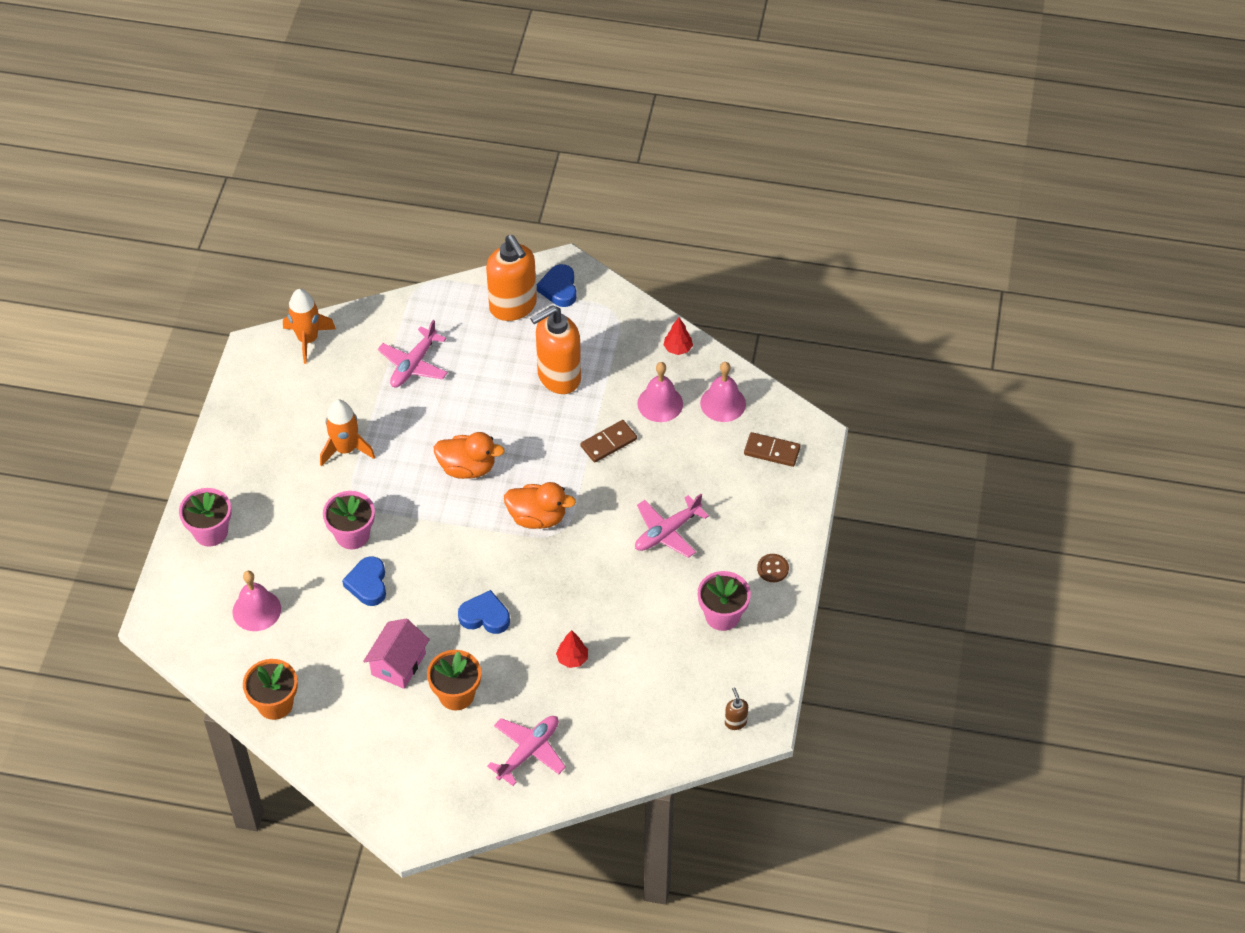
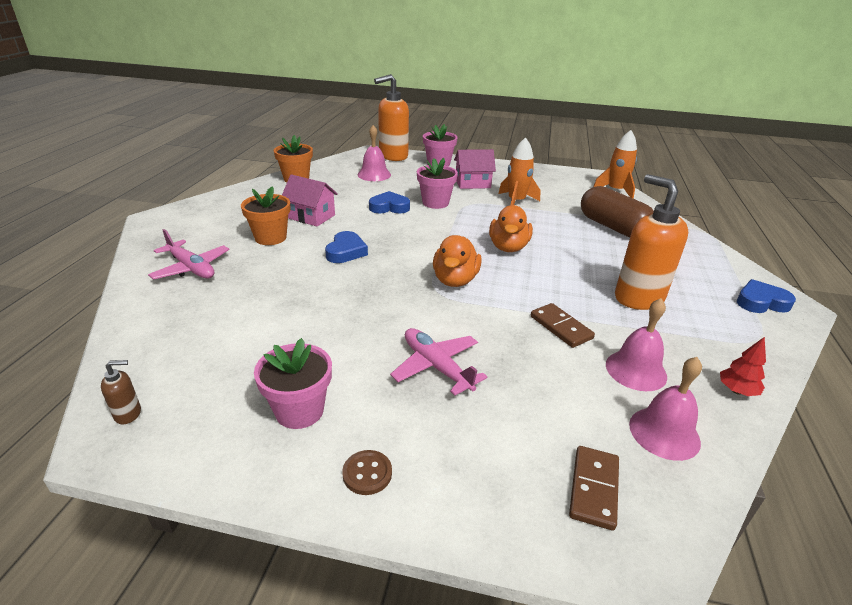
camera: 90 degrees right, 20 degrees down
pink plane [378,320,448,387] -> brown capsule [581,186,654,237]
orange soap dispenser [486,235,537,321] -> orange soap dispenser moved to [374,74,409,161]
red tree [556,630,588,668] -> none
none -> pink house [454,149,496,189]

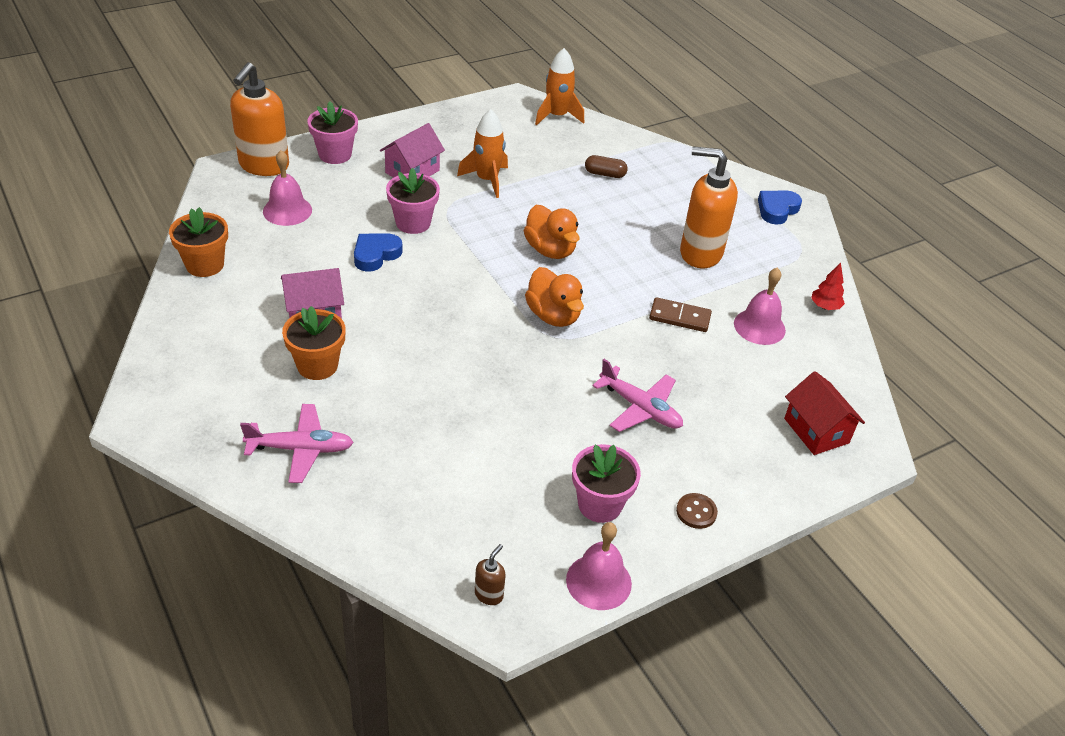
camera: 45 degrees left, 10 degrees up
blue heart [325,231,368,263] -> none
pink plane [390,328,487,396] -> pink plane turned 150 degrees counterclockwise [592,359,683,432]
brown domino [569,446,619,531] -> red house [784,371,865,455]
brown capsule [581,186,654,237] -> brown capsule [585,155,628,178], size x0.47
pink bell [629,357,702,461] -> pink bell moved to [566,522,632,610]

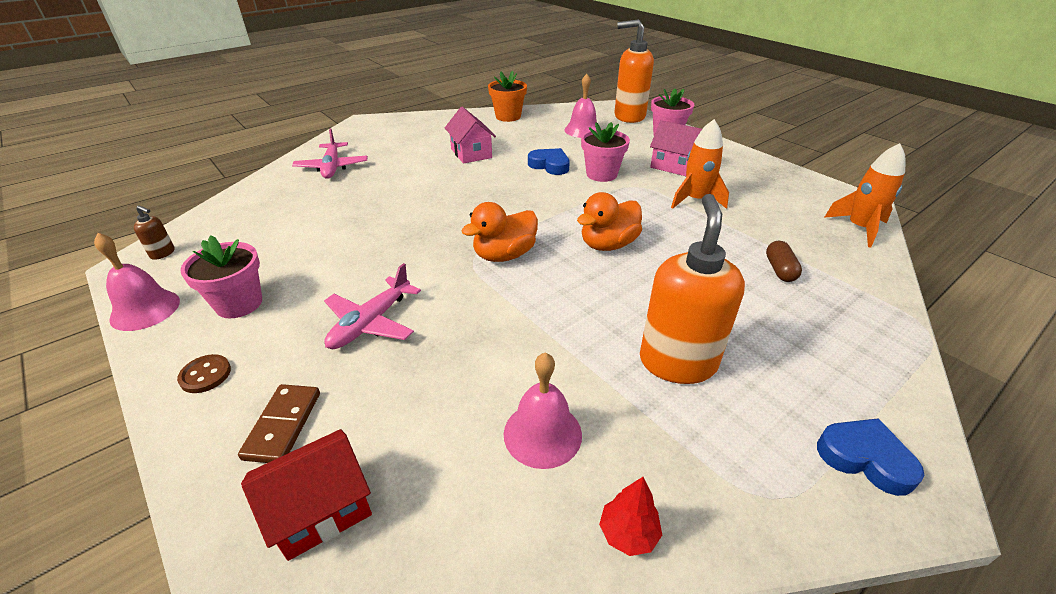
camera: 85 degrees right, 5 degrees down
orange flower pot [282,306,346,380] -> none
brown domino [649,297,712,332] -> brown domino moved to [238,384,320,463]

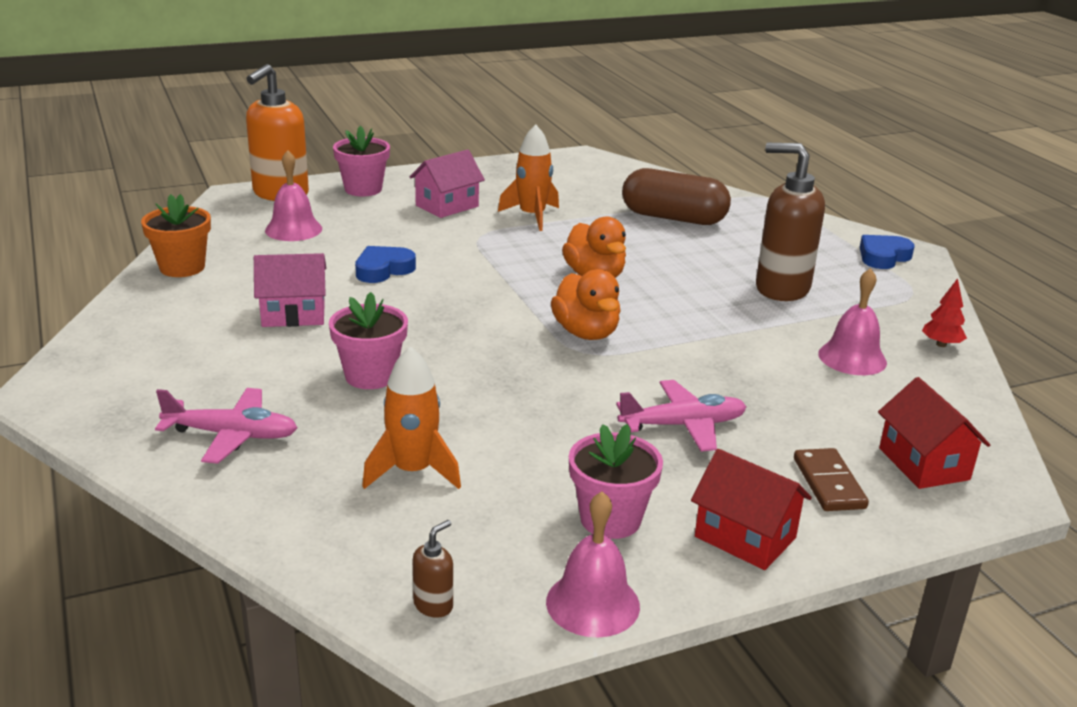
camera: 75 degrees left, 10 degrees down
brown button [177,354,231,393] -> red house [691,449,812,570]
brown domino [238,384,320,463] -> brown domino turned 60 degrees clockwise [794,448,869,511]
pink plane [324,263,421,349] -> pink plane turned 60 degrees counterclockwise [616,380,746,452]
pink flower pot [581,122,630,182] -> pink flower pot moved to [329,292,408,389]
orange soap dispenser [640,194,745,384] -> brown soap dispenser [756,143,825,301]
brown capsule [766,241,802,282] -> brown capsule [622,168,731,225], size x2.13
orange rocket [824,143,906,247] -> orange rocket moved to [362,346,461,489]

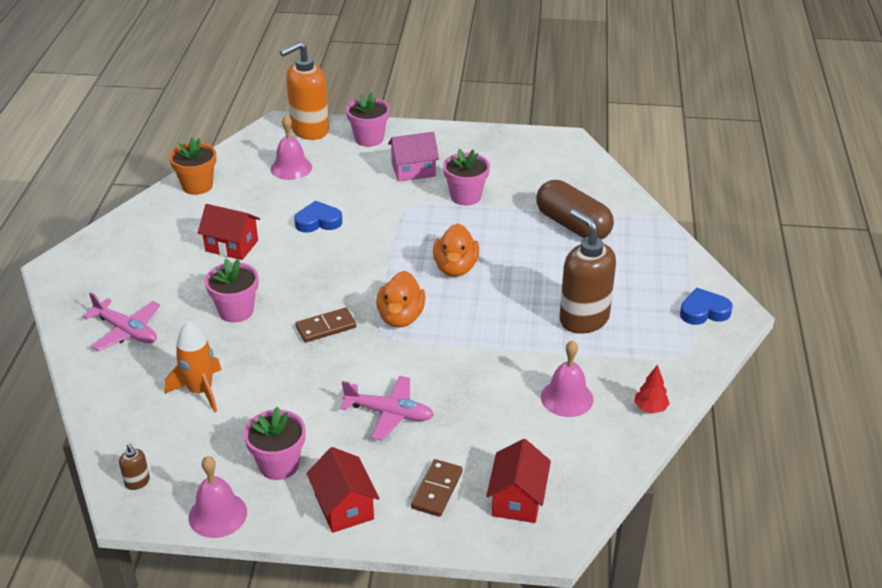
camera: 30 degrees right, 10 degrees up
pink house [254,253,326,327] -> red house [198,204,260,260]
brown soap dispenser [413,520,453,618] -> brown soap dispenser turned 75 degrees clockwise [119,443,150,490]
orange rocket [498,125,559,231] -> pink flower pot [443,149,490,206]
none -> brown domino [295,308,356,343]

